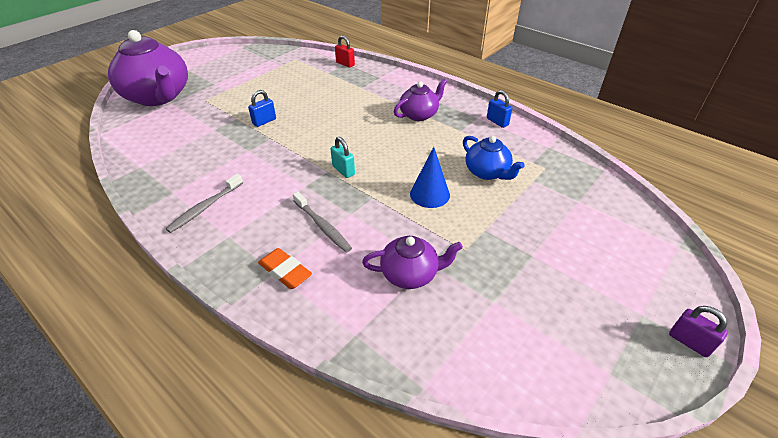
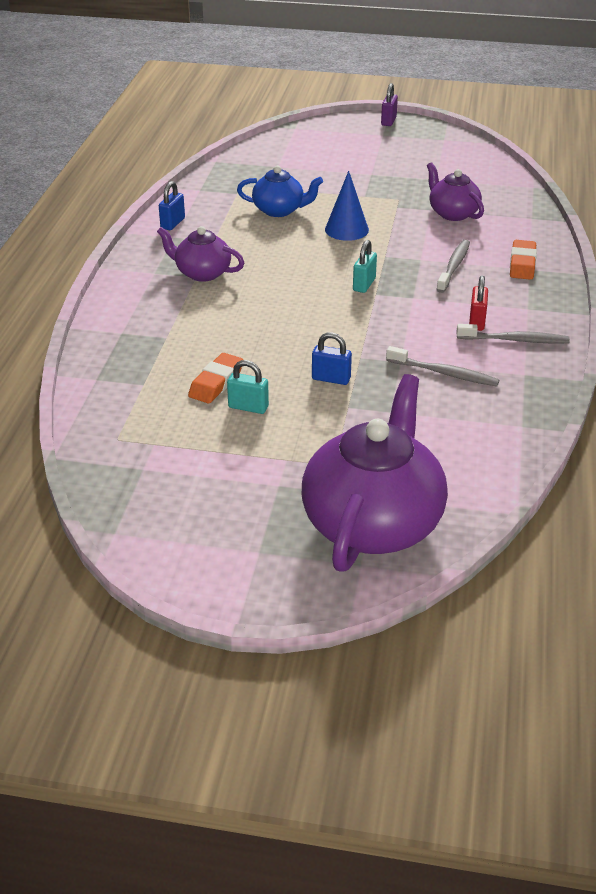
camera: 120 degrees left, 5 degrees down
red padlock [335,35,355,68] -> red padlock moved to [469,276,488,331]
blue teapot [463,136,525,180] -> blue teapot turned 75 degrees clockwise [237,166,323,217]
none -> orange eraser [188,353,243,404]
none -> turquoise padlock [227,360,269,414]
none -> grey toothbrush [386,346,500,387]

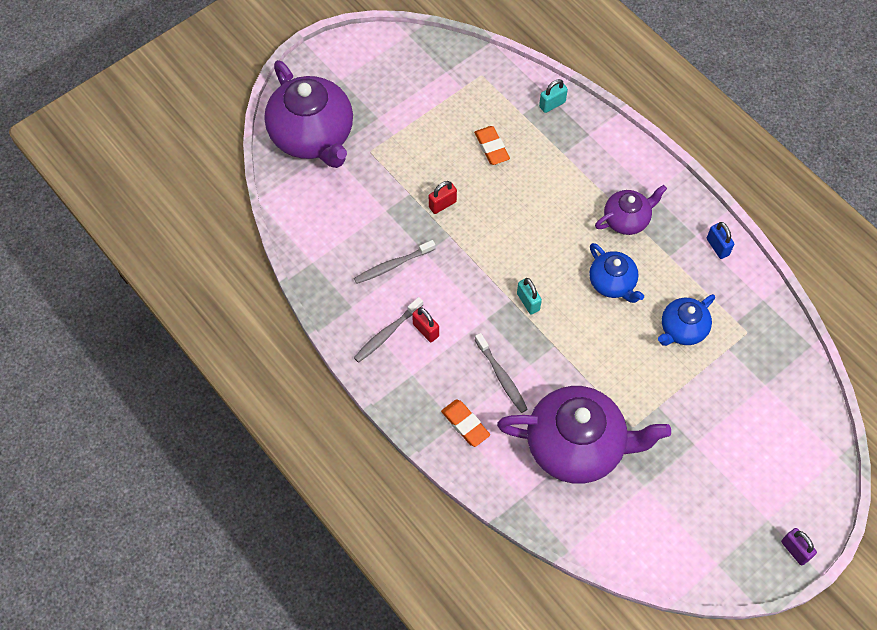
camera: 130 degrees right, 25 degrees up
turquoise padlock [227,360,269,414] -> turquoise padlock moved to [539,79,568,113]
blue padlock [312,332,352,385] -> red padlock [429,181,457,214]
blue cone [325,171,369,241] -> none
purple teapot [427,162,484,221] -> purple teapot [497,386,671,484], size x1.90
none -> blue teapot [589,243,644,303]

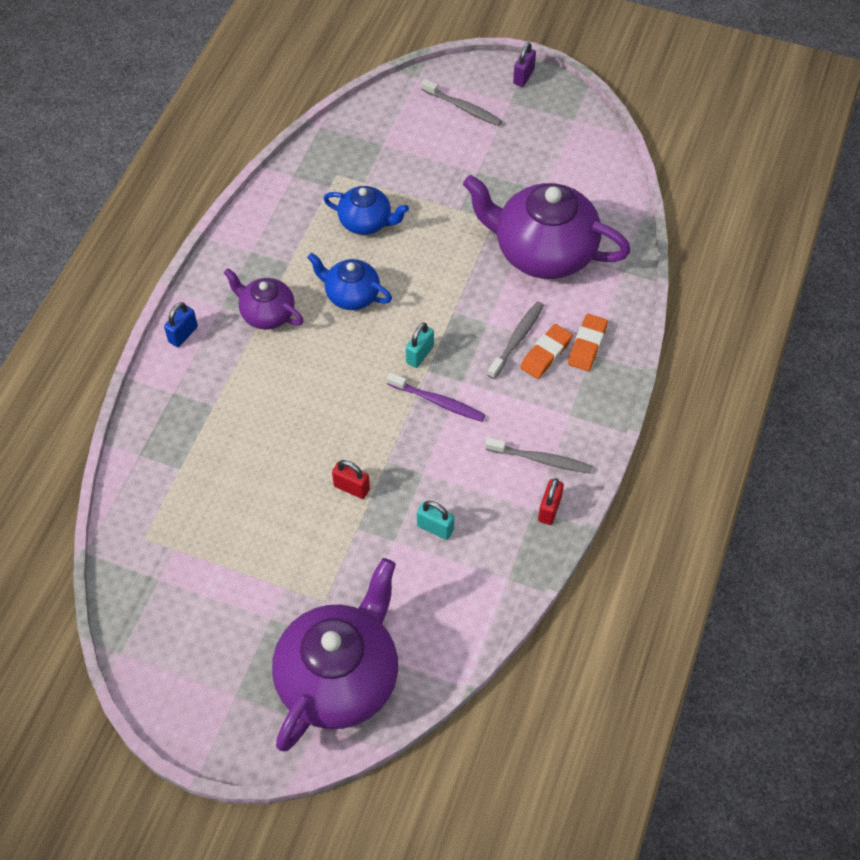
camera: 120 degrees left, 5 degrees down
grey toothbrush [354,240,436,284] -> grey toothbrush moved to [421,79,502,126]
red padlock [412,307,439,342] -> red padlock moved to [538,478,564,525]
orange eraser [474,126,510,165] -> orange eraser moved to [520,324,573,379]
purple teapot [497,386,671,484] -> purple teapot turned 45 degrees counterclockwise [463,175,631,279]
turquoise padlock [539,79,568,113] -> turquoise padlock moved to [417,501,454,540]
blue teapot [589,243,644,303] -> blue teapot turned 90 degrees counterclockwise [307,253,392,310]
blue padlock [707,222,734,259] -> blue padlock moved to [164,302,198,347]
none -> purple toothbrush [387,372,485,422]

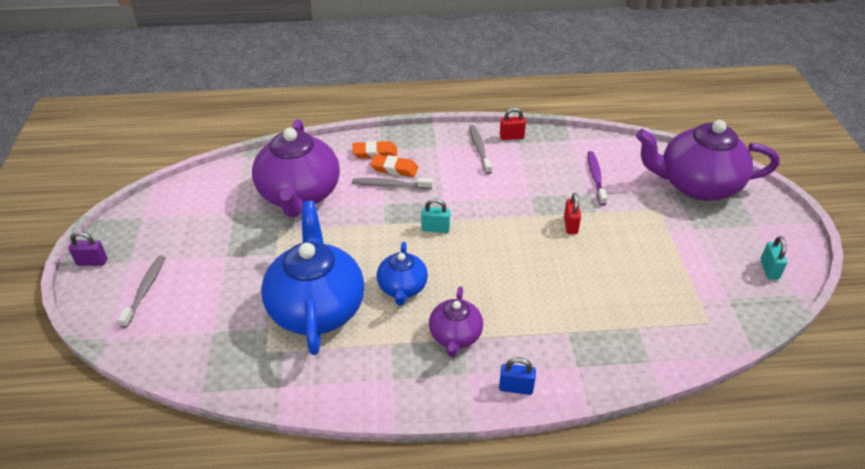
camera: 115 degrees left, 15 degrees down
blue teapot [323,186,409,235] -> blue teapot [261,201,364,355], size x1.90
purple toothbrush [387,372,485,422] -> purple toothbrush moved to [588,151,607,205]
turquoise padlock [417,501,454,540] -> turquoise padlock moved to [760,236,787,280]

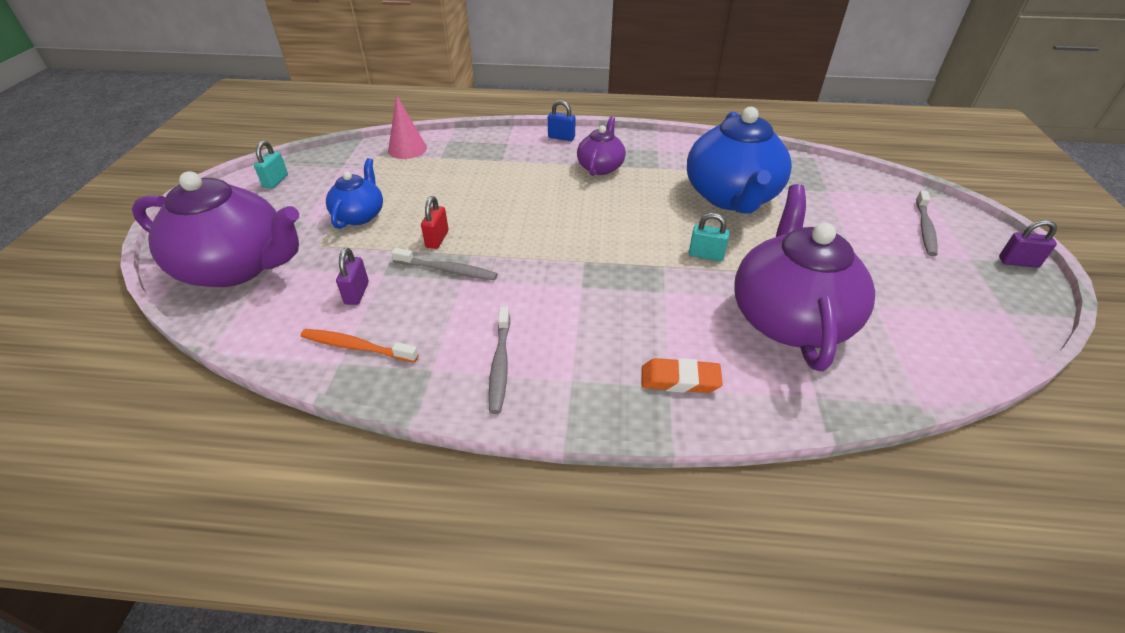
camera: 170 degrees left, 0 degrees up
grey toothbrush [352,178,433,189] -> grey toothbrush moved to [391,248,498,280]
orange eraser [370,154,418,177] -> none
blue teapot [377,242,428,305] -> blue teapot moved to [326,158,383,229]
turquoise padlock [421,198,450,233] -> turquoise padlock moved to [689,213,730,261]
red padlock [500,107,526,140] -> none
purple toothbrush [588,151,607,205] -> purple padlock [336,248,369,305]
none -> orange toothbrush [301,329,419,363]
none -> pink cone [388,95,427,159]

